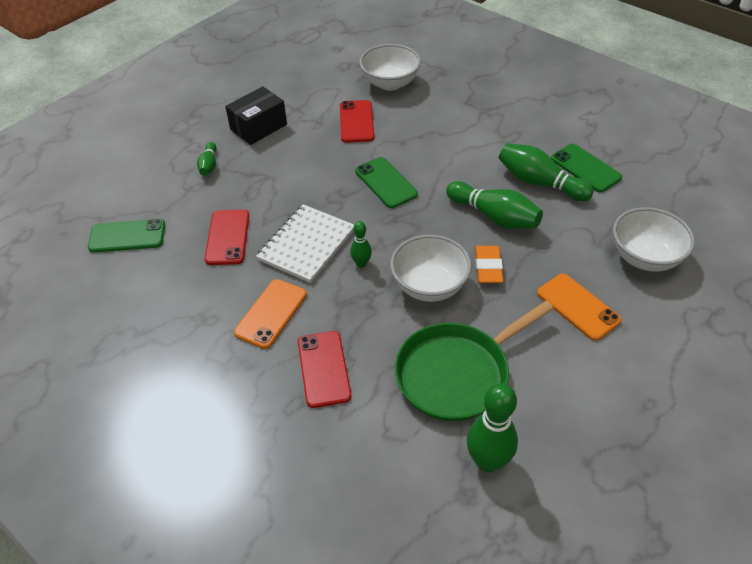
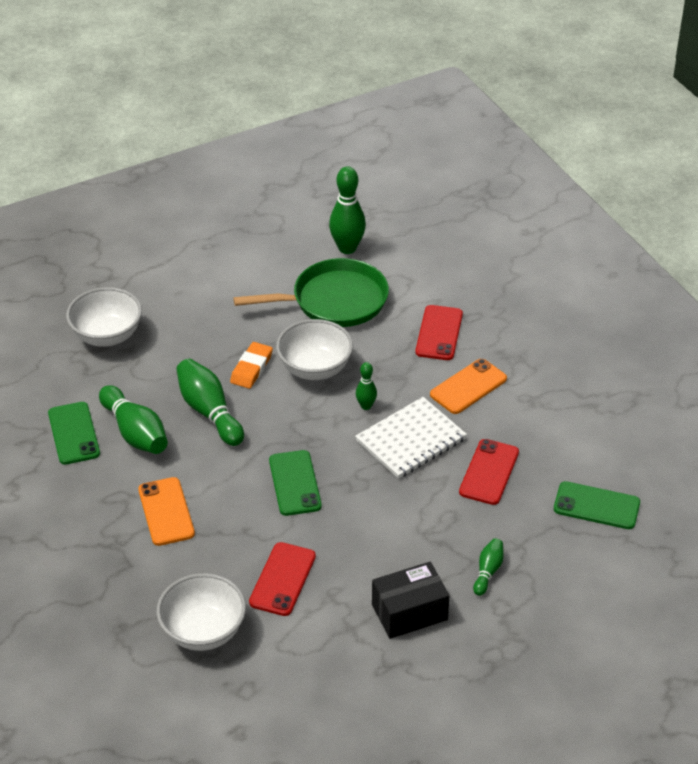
camera: 160 degrees left, 5 degrees down
orange phone [537,274,622,341] -> orange phone moved to [138,477,195,546]

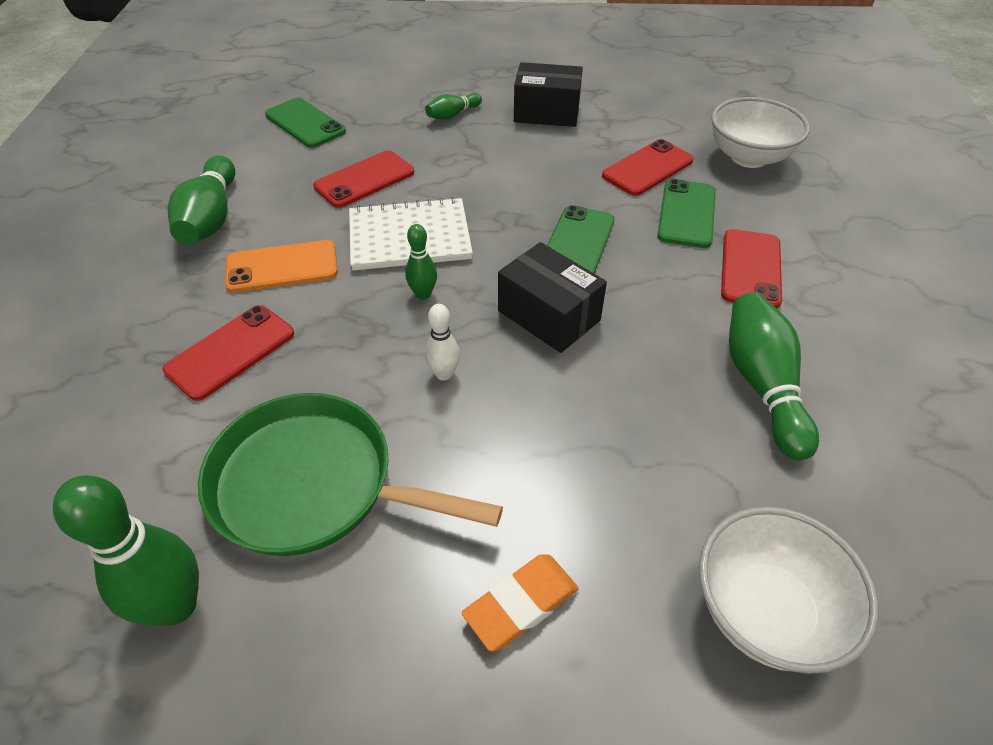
camera: 150 degrees left, 5 degrees up
green phone [48,402,100,465] -> green phone moved to [657,179,716,248]
orange phone [138,477,195,546] -> red phone [721,229,782,308]
green bowling pin [176,359,244,446] -> green bowling pin moved to [168,156,235,245]
orange eraser [230,342,273,389] -> orange eraser moved to [462,554,579,651]
white bowl [276,319,353,380] -> white bowling pin [425,304,460,380]
none -> black box [498,242,607,353]

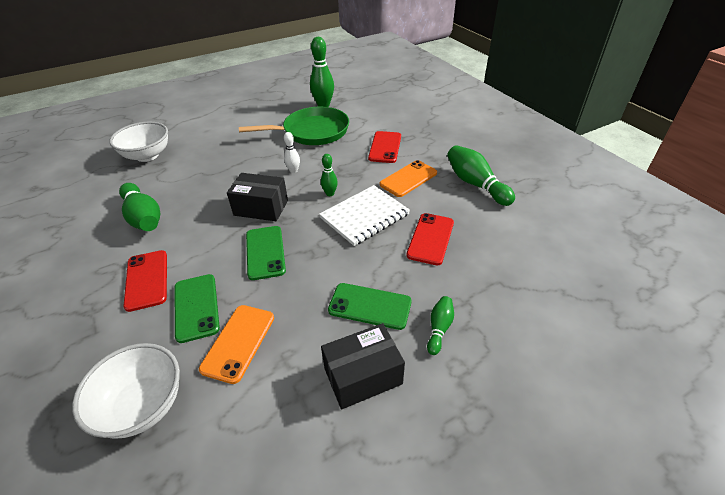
camera: 150 degrees right, 5 degrees down
green phone [265,98,346,148] -> green phone moved to [328,283,412,330]
orange eraser [462,554,579,651] -> none
red phone [602,139,694,196] -> orange phone [199,305,274,384]

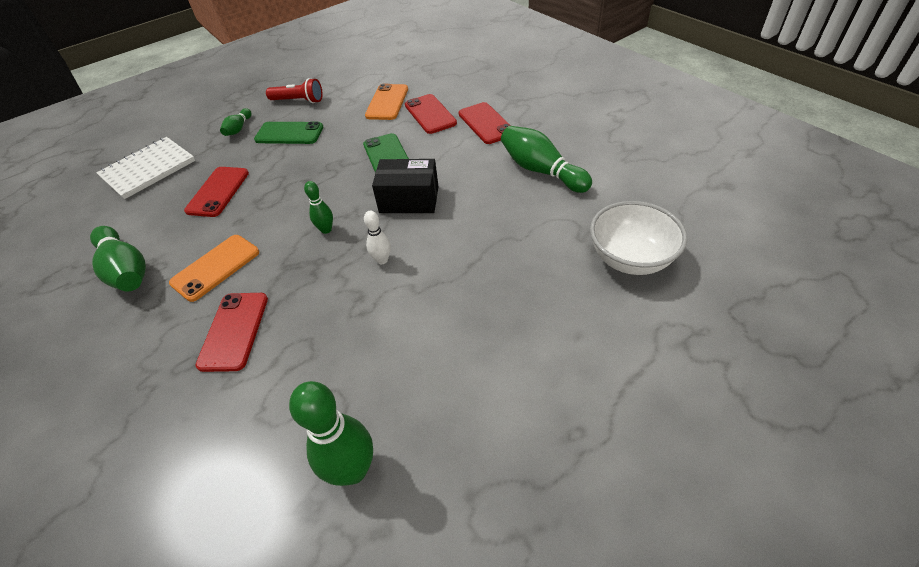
camera: 175 degrees right, 5 degrees up
white bowl [72,343,180,439] -> none
green phone [174,274,220,343] -> red phone [405,94,457,134]
green pan [239,107,349,145] -> none
white notebook [319,185,410,246] -> white notebook moved to [96,137,195,199]
black box [321,323,405,409] -> red flashlight [266,78,323,103]

